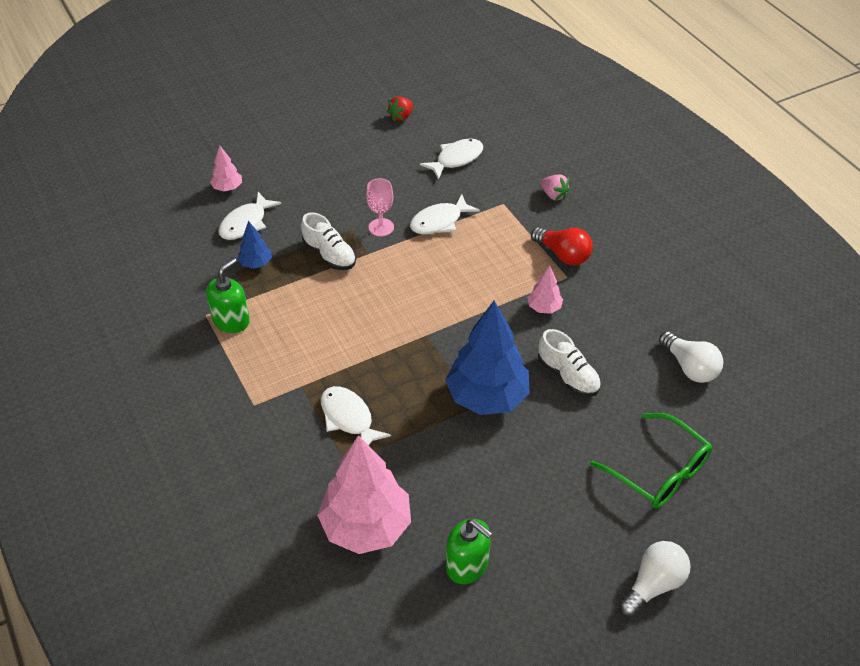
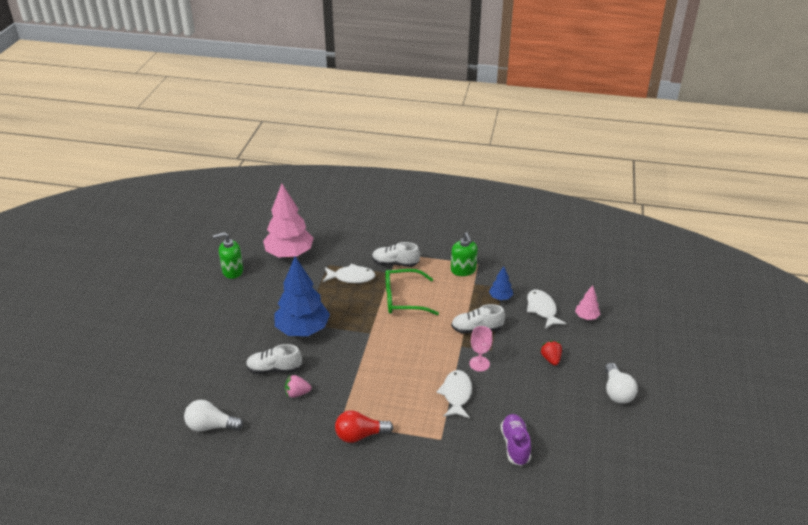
camera: 130 degrees right, 10 degrees down
red strawberry [387,97,413,121] -> red strawberry moved to [540,340,562,366]
white fish [420,139,483,180] -> purple shoe [500,414,531,466]
pink tree [527,265,563,314] -> none
pink strawberry [541,175,570,201] -> pink strawberry moved to [285,375,311,398]
green glasses [590,413,712,508] -> green glasses moved to [385,269,439,315]
white light bulb [619,541,691,617] -> white light bulb moved to [605,363,638,404]
none -> white shoe [372,242,420,267]

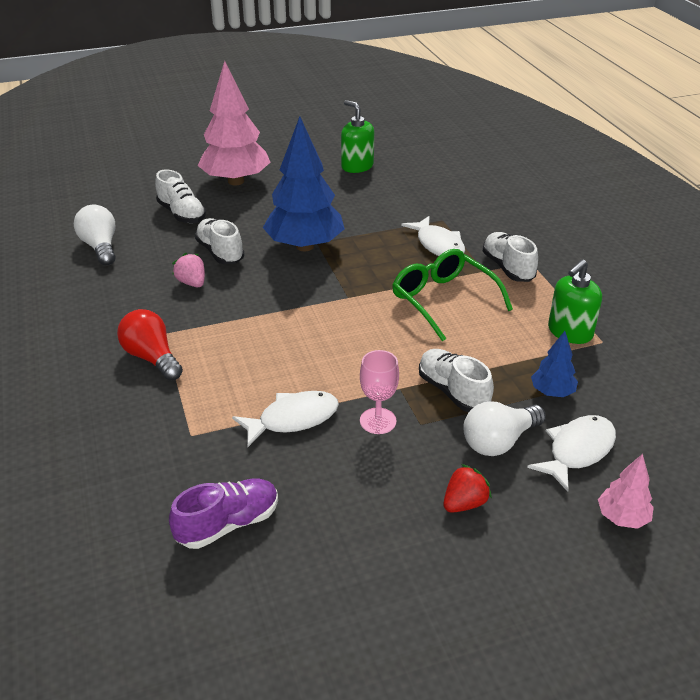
camera: 60 degrees right, 0 degrees up
pink tree [263,184,313,258] -> pink tree moved to [197,61,271,185]
white light bulb [605,363,638,404] -> white light bulb moved to [463,401,546,456]
none -> white shoe [155,170,206,223]

